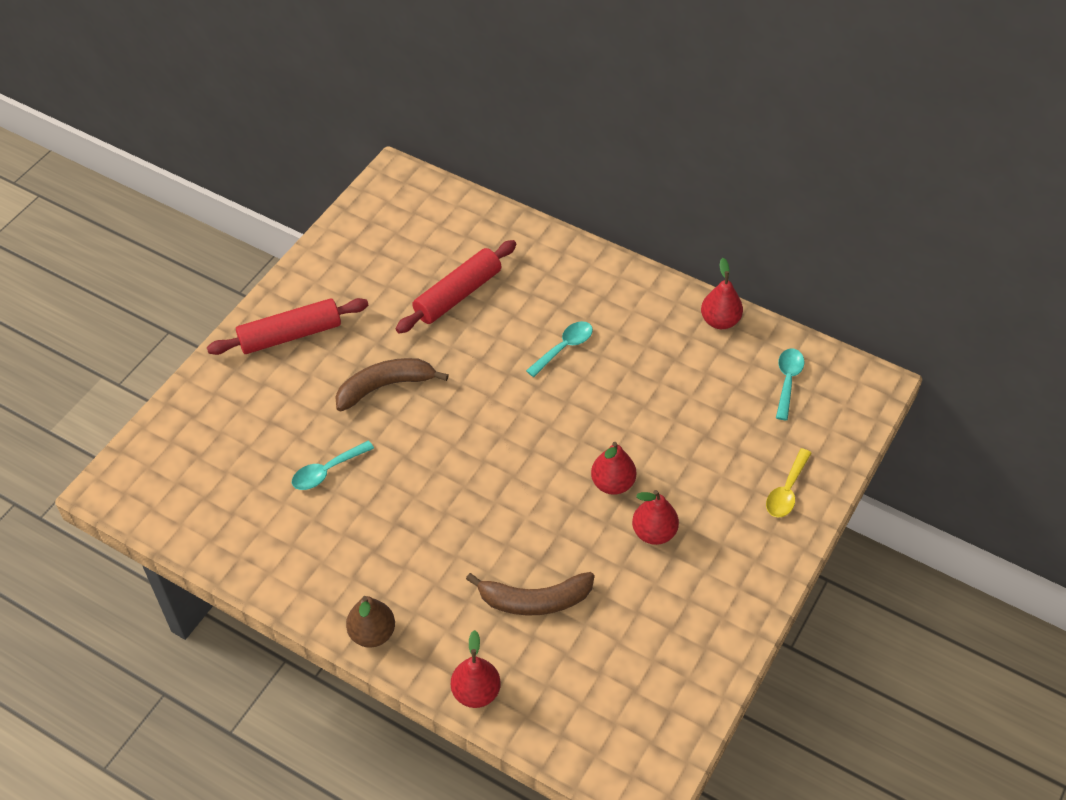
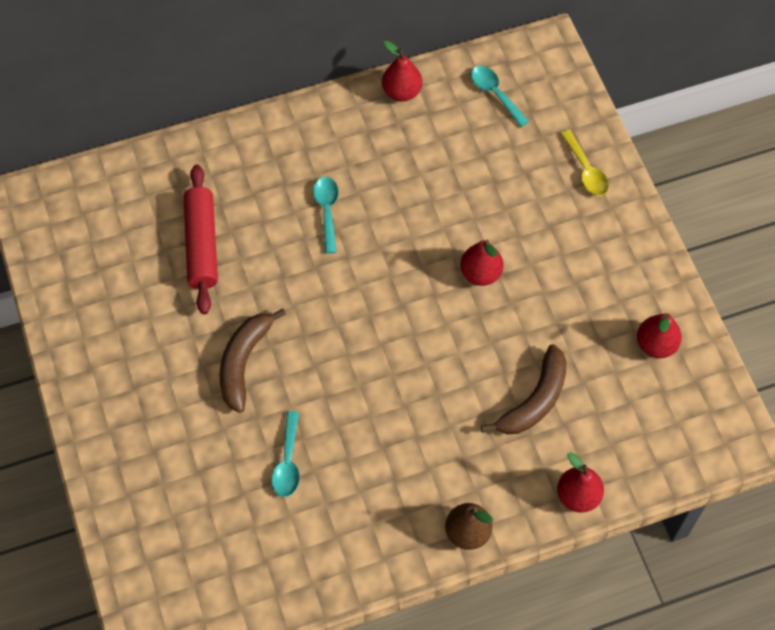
camera: 50 degrees left, 10 degrees up
red rolling pin [207,298,368,355] -> none
red pear [632,490,679,545] -> red pear moved to [637,313,682,358]

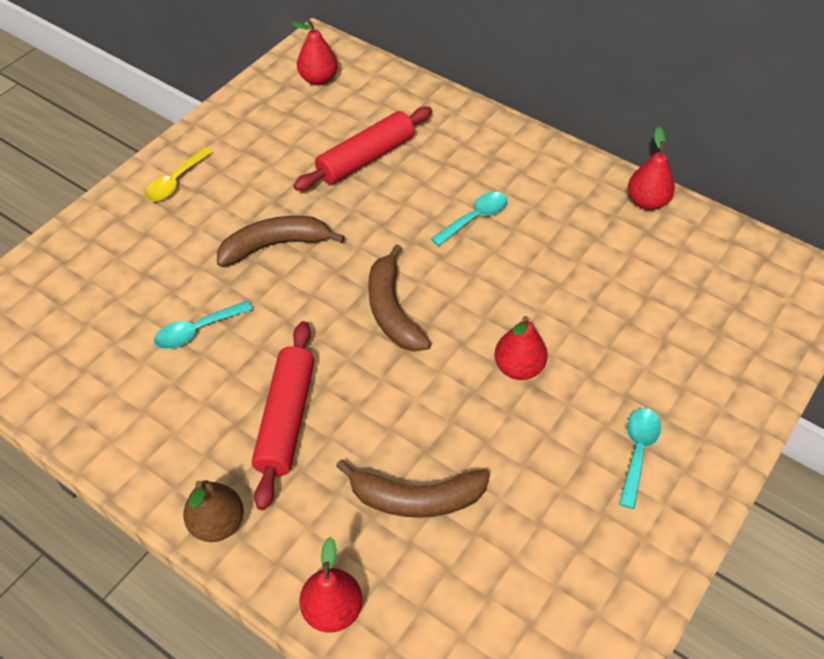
camera: 55 degrees right, 10 degrees down
turquoise spoon [471,66,529,127] -> turquoise spoon moved to [619,408,661,509]
yellow spoon [560,130,609,196] -> yellow spoon moved to [144,147,212,201]
red pear [637,313,682,358] -> red pear moved to [291,20,338,85]
none -> red rolling pin [252,321,314,510]
none -> brown banana [368,244,431,352]

